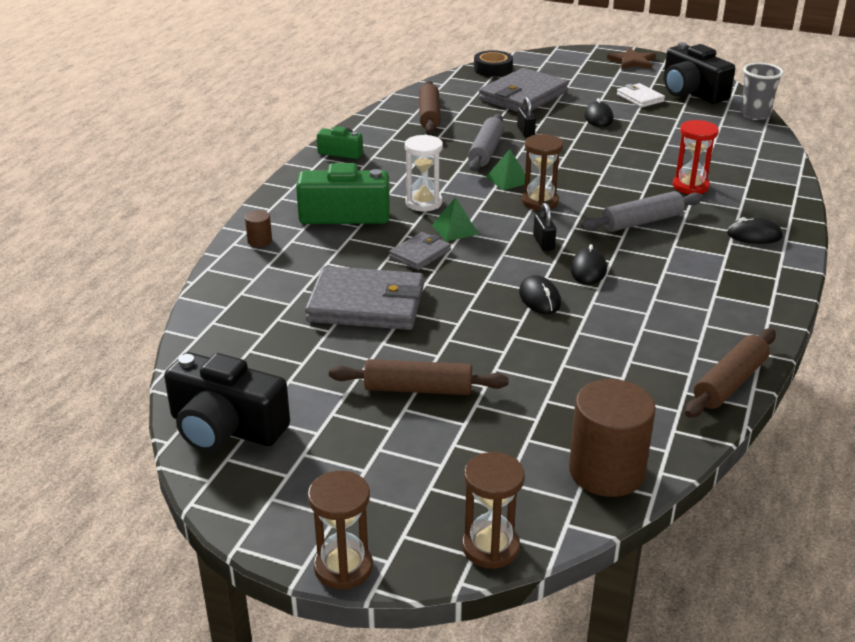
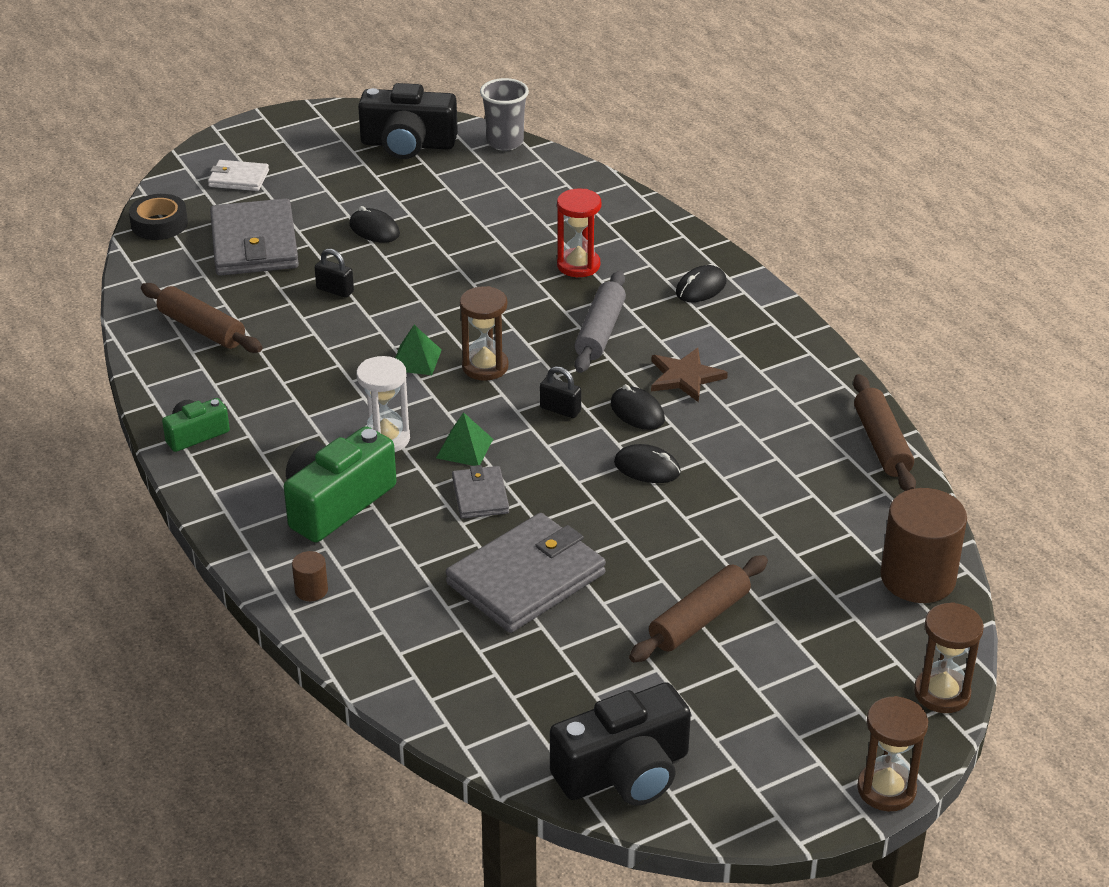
camera: 50 degrees left, 5 degrees up
grey rolling pin [468,114,504,172] -> none
brown star [607,48,656,70] -> brown star moved to [651,348,728,402]
white wallet [617,83,665,107] -> white wallet moved to [208,160,269,191]

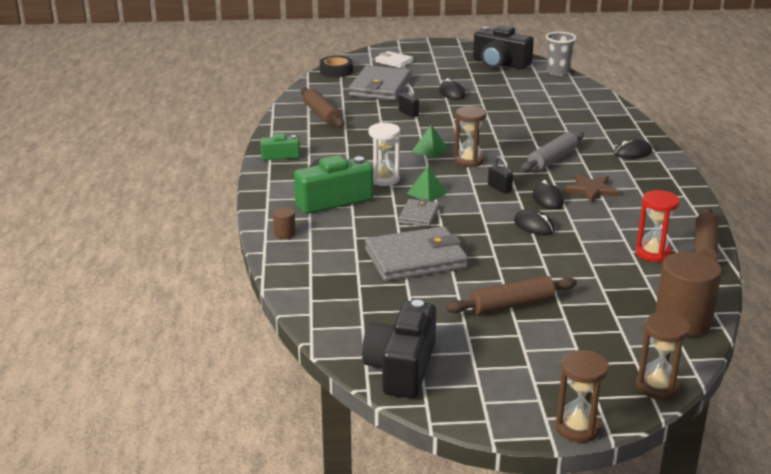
camera: 25 degrees right, 10 degrees down
black camera [550,682,691,806] -> black camera turned 105 degrees clockwise [362,300,436,398]
red hourglass [557,189,601,277] -> red hourglass moved to [636,190,680,262]

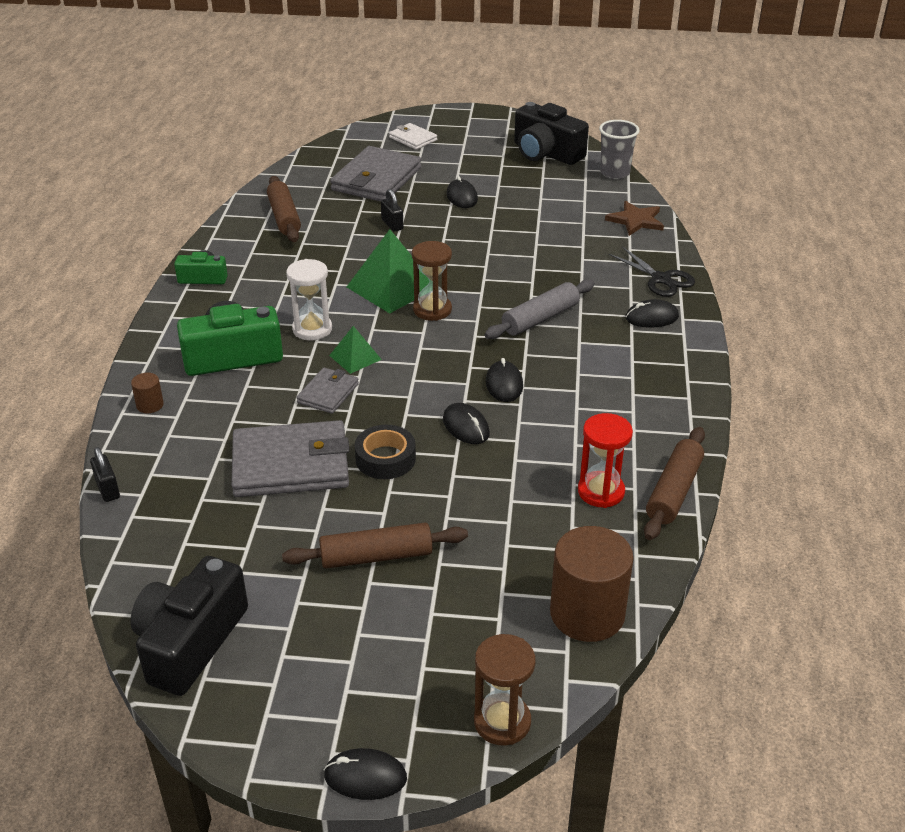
camera: 10 degrees right, 10 degrees up
black tape [320,56,353,78] -> black tape moved to [355,425,416,479]
green pyramid [412,125,449,158] -> green pyramid [347,229,429,313], size x1.86
black padlock [488,156,513,194] -> black padlock moved to [90,447,120,502]
brown hourglass [555,350,609,443] -> black mouse [324,748,407,800]
brown star [564,174,620,203] -> brown star moved to [605,201,664,236]
none -> black scissors [609,246,695,297]

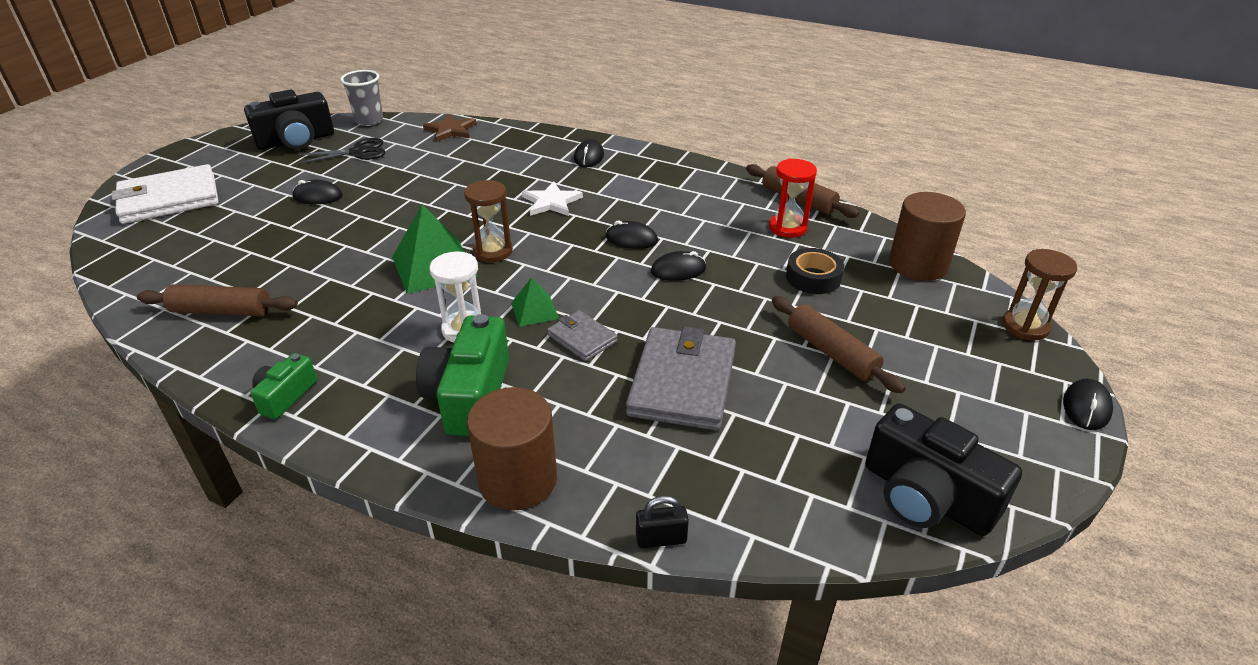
camera: 70 degrees left, 0 degrees up
brown cylinder [131,373,164,413] -> brown cylinder [467,387,557,510], size x2.29
brown rolling pin [282,523,468,569] -> brown rolling pin turned 45 degrees counterclockwise [772,296,906,393]
grey wallet [330,146,421,202] -> none
black tape [355,425,416,479] -> black tape moved to [786,248,844,294]
black padlock [381,189,403,232] -> none
white wallet [389,123,437,150] -> white wallet [112,164,218,224], size x1.93
grey rolling pin [485,279,595,339] -> white star [522,181,583,216]
black scissors [609,246,695,297] -> black scissors moved to [298,138,385,164]

